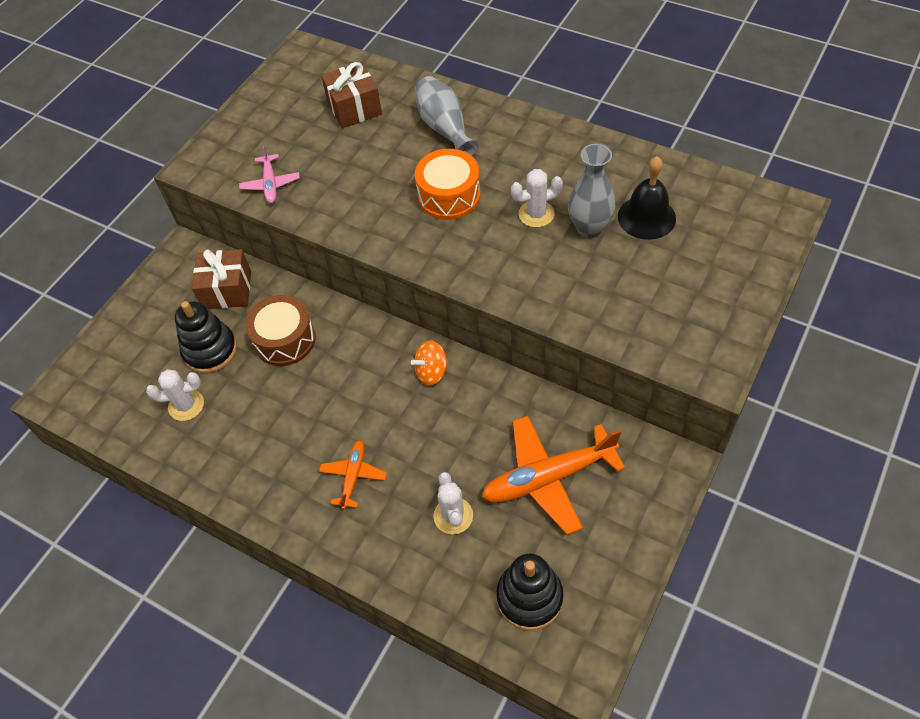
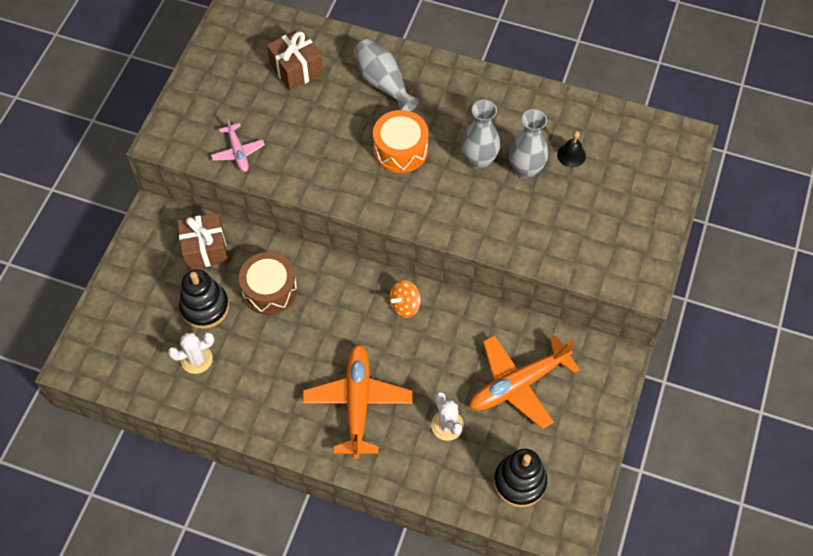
camera: 15 degrees left, 5 degrees up
orange plane [319,440,387,509] -> orange plane [302,344,412,459], size x1.92
white cactus [511,169,563,227] -> grey vase [461,100,500,170]
black bell [618,156,676,240] -> black bell [557,131,586,167], size x0.59

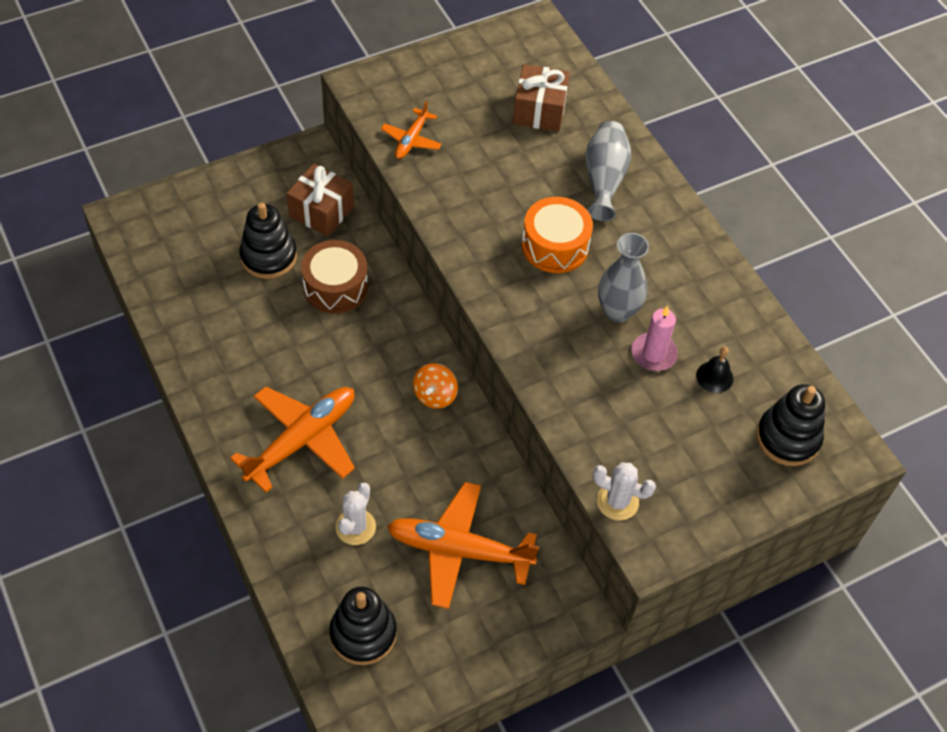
camera: 40 degrees right, 5 degrees down
white cactus [168,332,214,374] -> white cactus moved to [593,462,656,520]
pink plane [211,118,265,172] -> orange plane [381,101,442,159]
orange spinning top [390,280,421,318] -> orange spinning top turned 75 degrees counterclockwise [413,363,458,409]
grey vase [509,109,548,179] -> pink candle [631,306,678,371]
none -> black stacking toy [756,384,825,466]

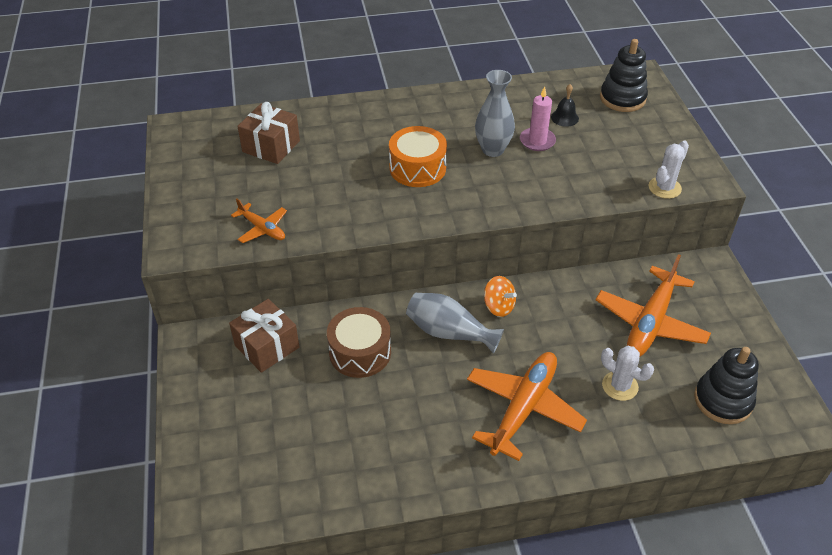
camera: 70 degrees left, 10 degrees down
orange plane [230,386,355,493] -> orange plane turned 60 degrees clockwise [467,352,587,461]
black stacking toy [240,202,297,279] -> none
grey vase [585,121,631,221] -> grey vase moved to [406,293,504,354]

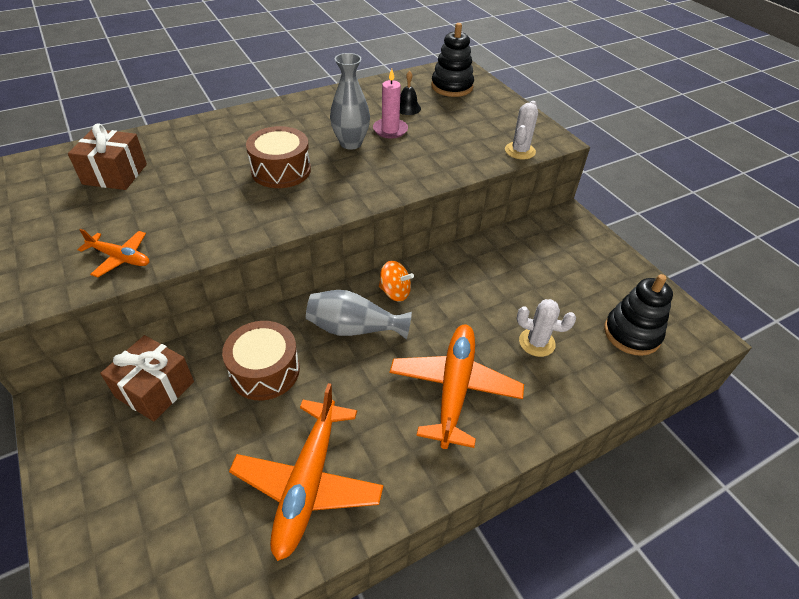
camera: 20 degrees left, 0 degrees up
orange drum [389,126,447,187] -> brown drum [246,126,311,188]
orange plane [596,254,711,356] -> orange plane moved to [229,383,384,561]

